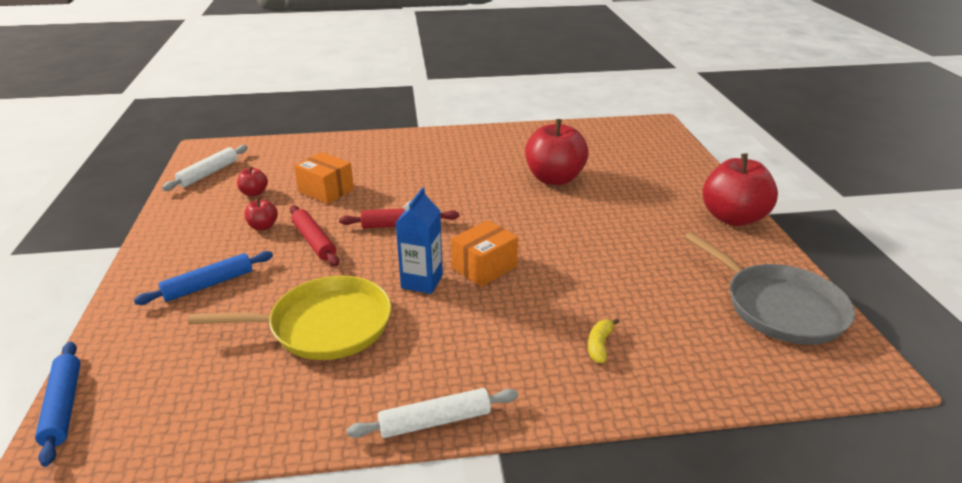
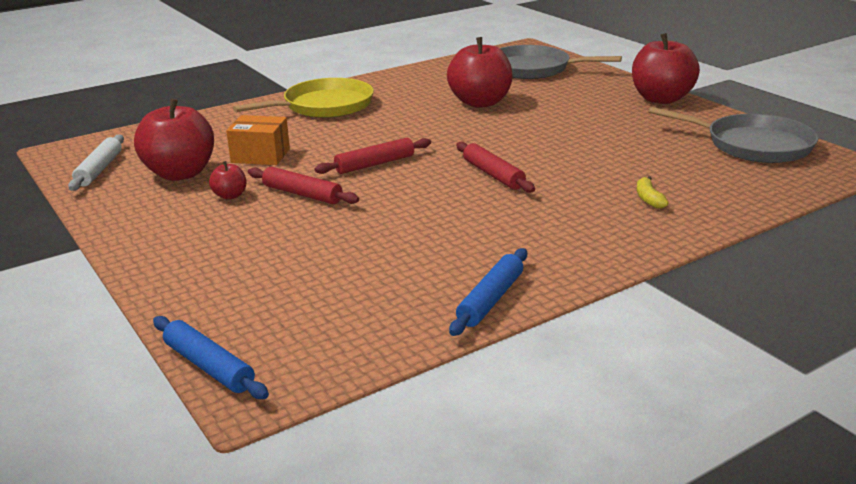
camera: 25 degrees left, 5 degrees down
blue rolling pin [134,251,273,305] -> blue rolling pin moved to [449,248,527,336]
yellow pan [188,276,391,360] -> yellow pan moved to [233,78,374,118]
red apple [237,166,268,196] -> red apple [134,98,214,181], size x2.22
white rolling pin [347,388,518,438] -> none
blue carton [396,187,443,294] -> none
orange box [451,220,518,287] -> red rolling pin [456,142,535,193]
none -> grey pan [500,45,622,79]

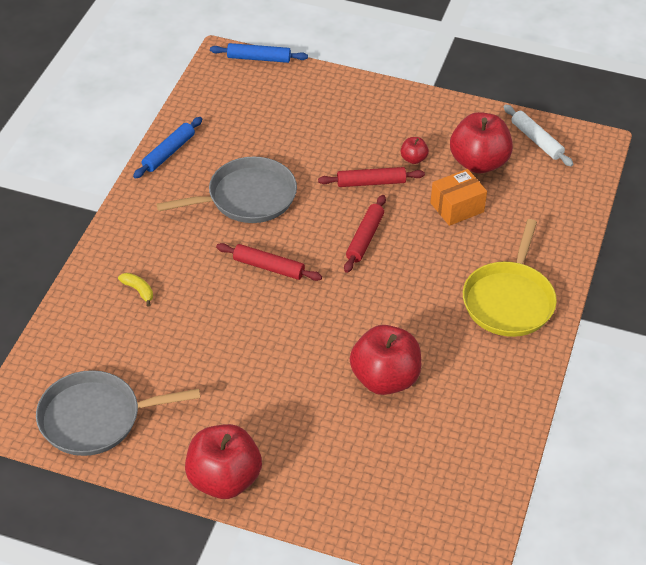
camera: 140 degrees right, 20 degrees up
blue rolling pin [449,248,527,336] -> blue rolling pin turned 45 degrees clockwise [133,117,202,179]
grey pan [500,45,622,79] -> grey pan moved to [156,156,297,223]

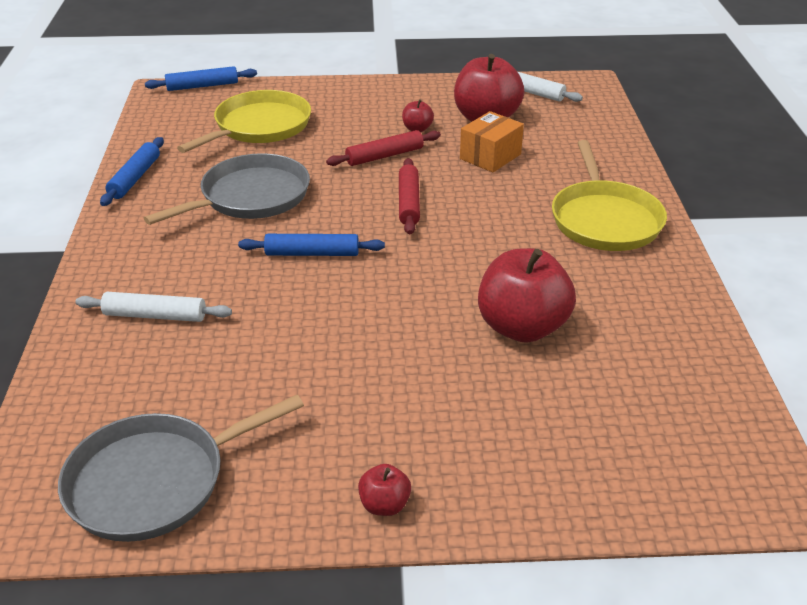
camera: 20 degrees left, 10 degrees down
yellow banana [118,273,153,307] -> white rolling pin [75,292,232,322]
red apple [185,424,262,499] -> red apple [358,464,411,516], size x0.45
red rolling pin [216,243,322,281] -> blue rolling pin [238,234,385,256]
none -> yellow pan [177,90,311,153]

